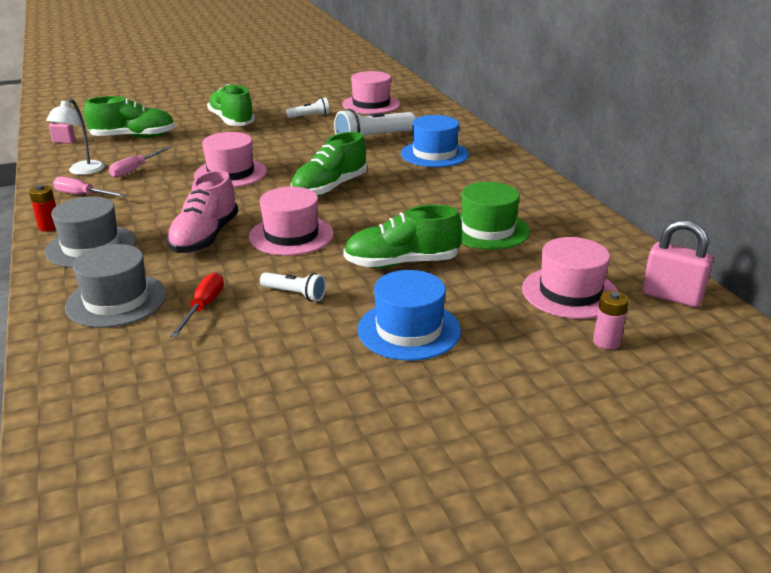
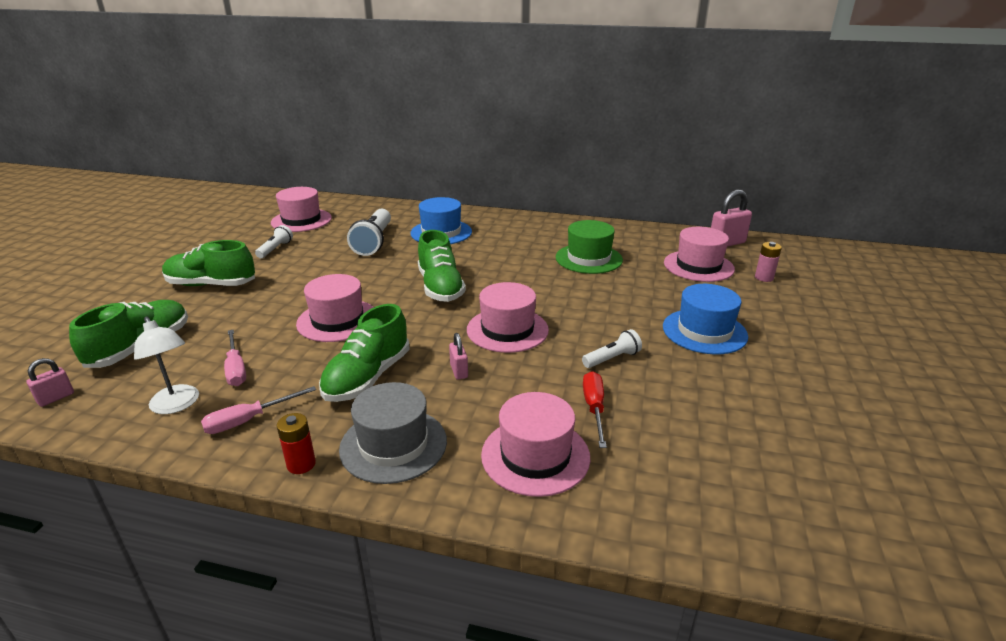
camera: 55 degrees left, 0 degrees up
grey hat [65,244,167,328] -> pink hat [481,392,590,497]
pink shoe [167,170,238,253] -> pink padlock [449,333,468,380]
red screwdriver [170,272,224,337] -> red screwdriver turned 45 degrees clockwise [583,371,607,448]
green shoe [343,205,462,268] -> green shoe moved to [319,304,410,402]

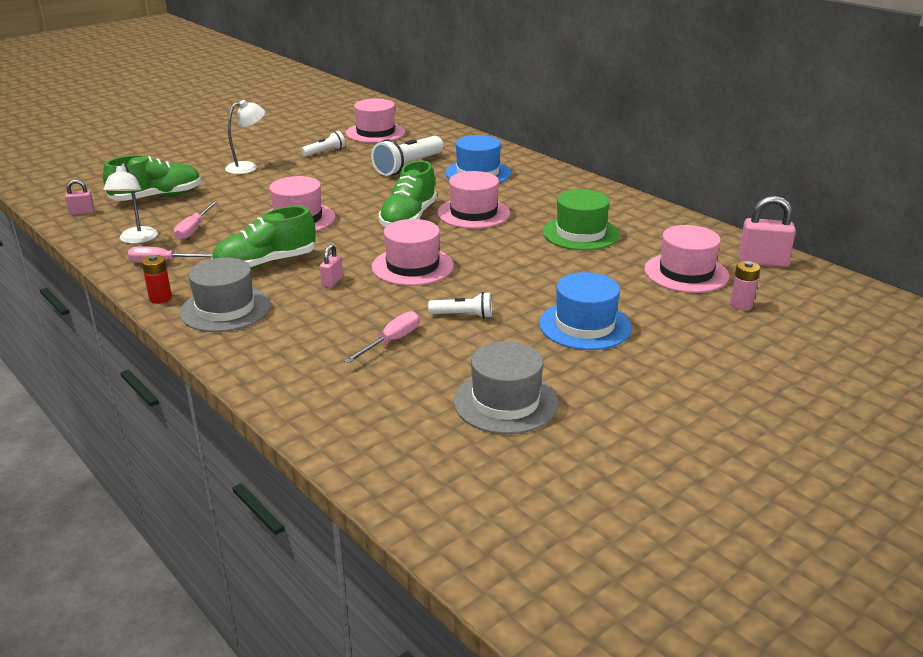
camera: 35 degrees right, 0 degrees up
green shoe [162,240,255,286] -> white lamp [225,100,265,174]
pink hat [481,392,590,497] -> pink hat moved to [437,171,510,229]
red screwdriver [583,371,607,448] -> pink screwdriver [344,311,419,363]
none -> grey hat [454,341,559,434]

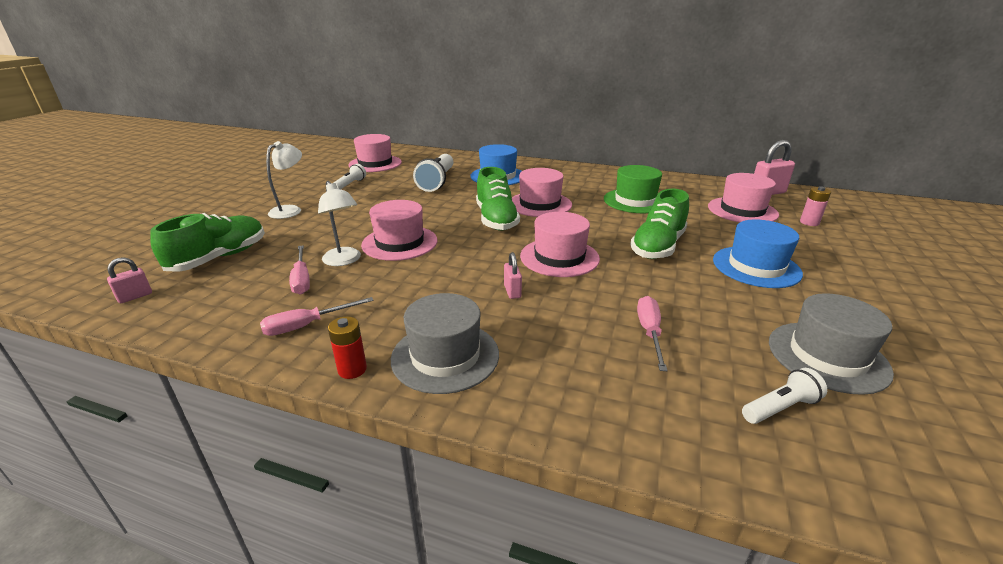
camera: 30 degrees left, 0 degrees up
white lamp [103,163,158,244] -> white lamp moved to [318,181,361,266]
green shoe [211,206,316,269] -> green shoe moved to [630,188,689,259]
white flashlight [428,292,492,318] -> white flashlight moved to [742,368,827,424]

